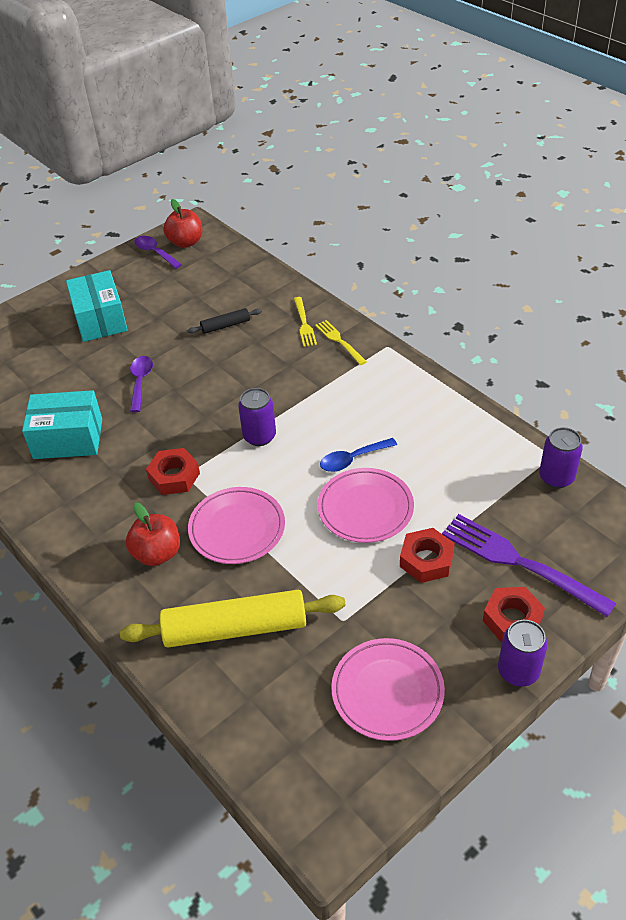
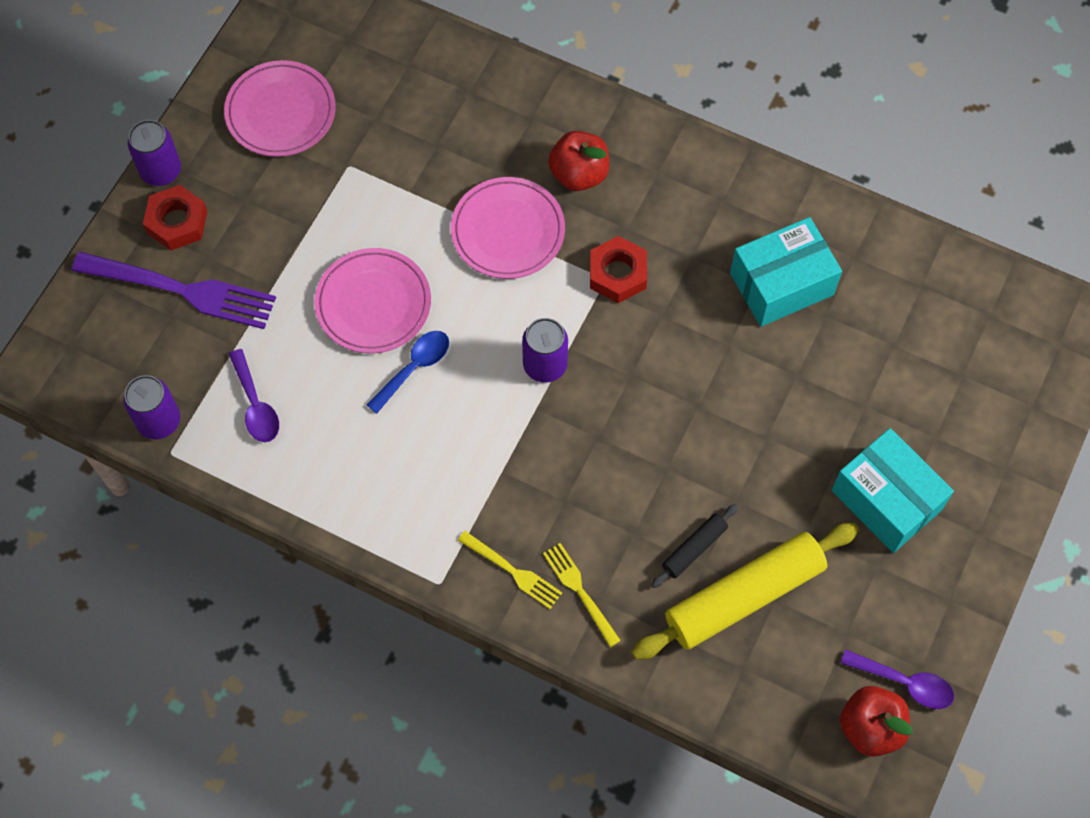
camera: 155 degrees right, 20 degrees up
yellow rolling pin [120,590,346,648] -> yellow rolling pin moved to [631,523,859,660]
purple spoon [130,356,153,412] -> purple spoon moved to [229,349,279,442]
red nut [400,528,455,583] -> none

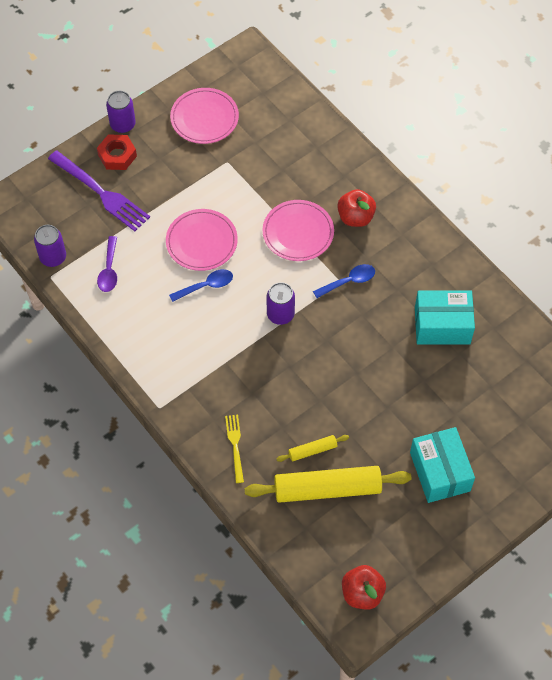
camera: 25 degrees right, 5 degrees down
yellow fork [458,531,562,609] -> none
red nut [590,236,647,303] -> blue spoon [313,264,375,298]
black rolling pin [651,504,738,588] -> yellow rolling pin [277,435,349,462]
purple spoon [841,650,954,709] -> none

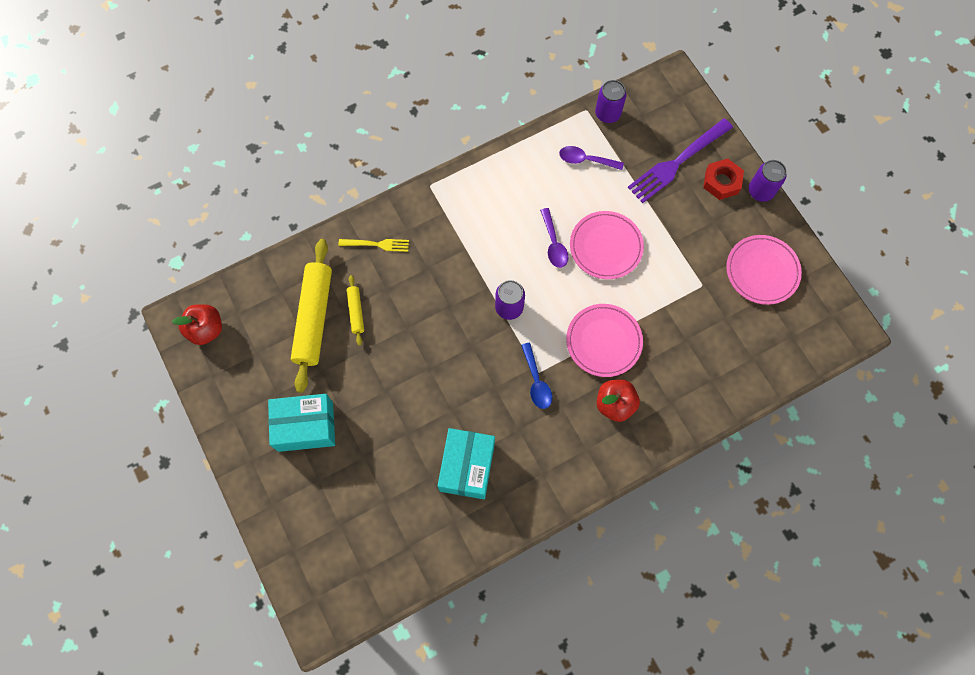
camera: 100 degrees right, 10 degrees up
blue spoon [169,269,233,302] -> purple spoon [540,208,569,268]

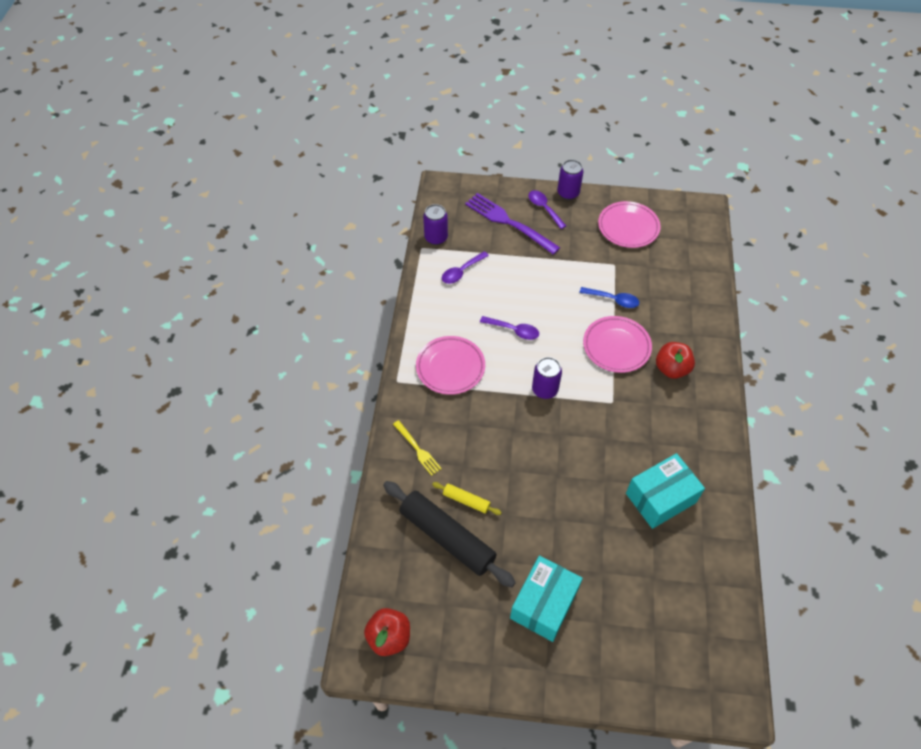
camera: 55 degrees left, 15 degrees down
yellow rolling pin [291,239,332,393] -> black rolling pin [383,481,516,587]
yellow fork [338,239,409,252] -> yellow fork turned 105 degrees clockwise [393,420,442,476]
turquoise box [438,428,495,499] -> turquoise box turned 75 degrees counterclockwise [626,453,705,529]
blue spoon [521,343,552,409] -> blue spoon moved to [580,287,639,308]
pink plate [570,211,644,279] -> pink plate moved to [416,336,485,395]
purple fork [627,118,733,203] -> purple fork turned 135 degrees clockwise [465,193,560,255]
red nut [703,158,744,200] -> purple spoon [528,190,566,229]

